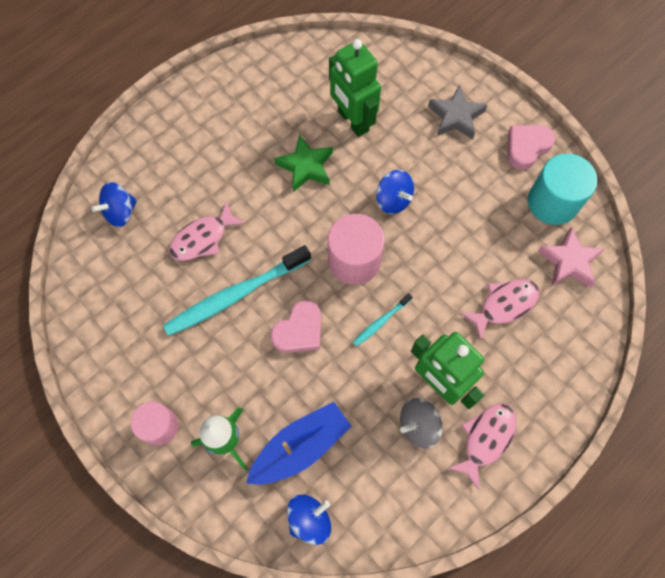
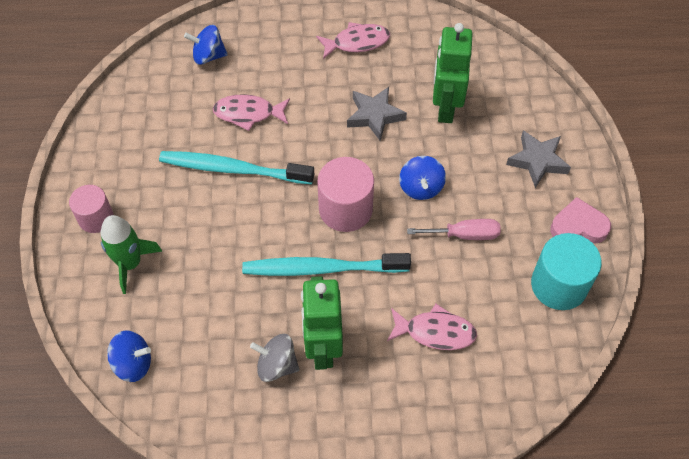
camera: 40 degrees right, 10 degrees down
blue boat [246,402,351,485] -> none
pink heart [271,300,321,353] -> none
green star [274,134,333,192] -> grey star [347,87,407,141]
turquoise toothbrush [353,293,412,347] -> turquoise toothbrush [242,253,411,276], size x2.15
pink fish [448,403,516,490] -> pink fish moved to [316,22,390,59]
pink star [538,227,604,288] -> none
none -> pink screwdriver [407,219,501,240]

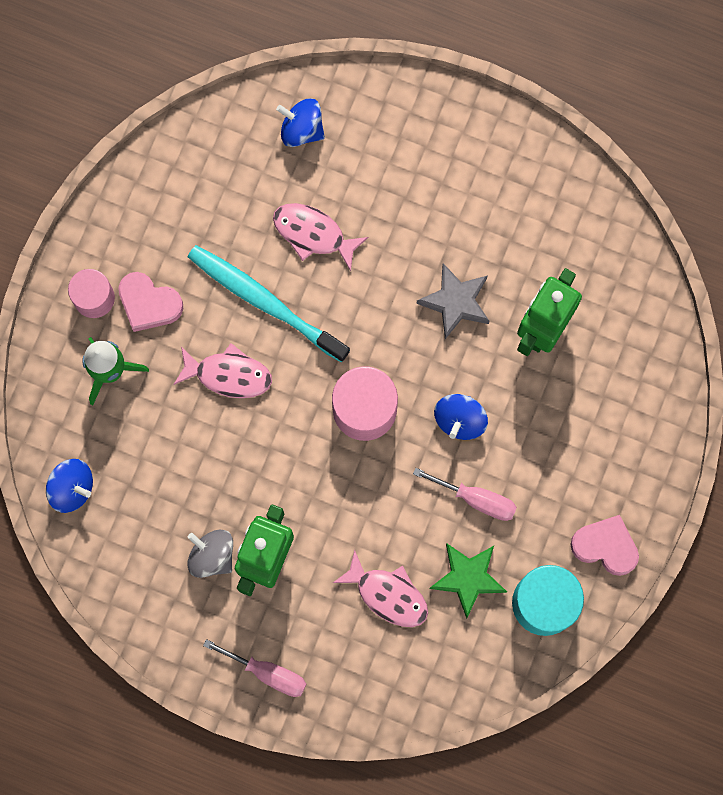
camera: 25 degrees right, 20 degrees up
turquoise toothbrush [242,253,411,276] -> none
pink fish [316,22,390,59] -> pink fish moved to [173,343,272,398]
grey star [506,130,571,188] -> none
none -> pink heart [118,272,183,332]
none -> pink screwdriver [203,639,306,697]
none -> green star [429,543,507,619]

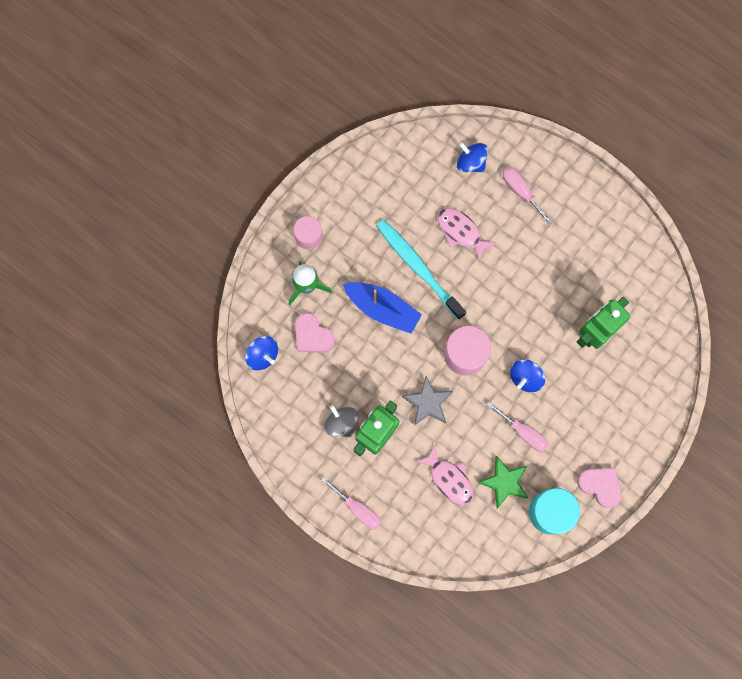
camera: 15 degrees right, 0 degrees up
pink heart [118,272,183,332] -> pink heart moved to [295,313,335,353]
pink fish [173,343,272,398] -> blue boat [343,282,422,334]
grey star [416,263,490,339] -> grey star moved to [402,376,453,426]
none -> pink screwdriver [503,167,553,225]

